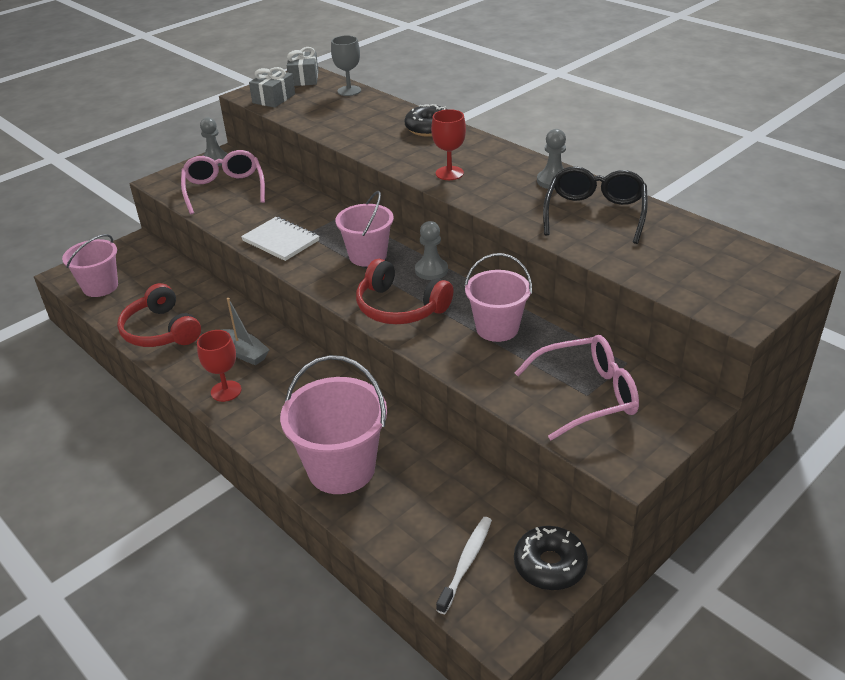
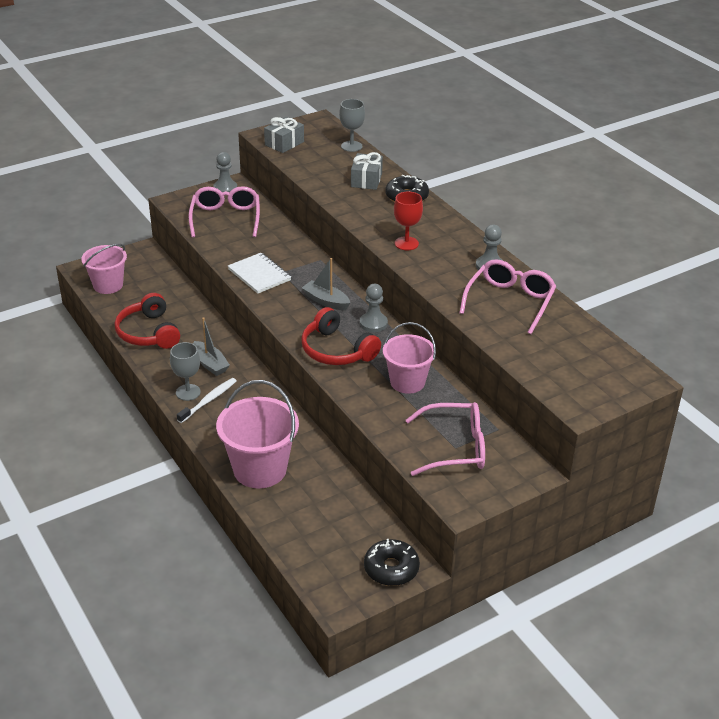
camera: 10 degrees right, 0 degrees up
red goblet [197,330,241,402] -> grey goblet [170,342,201,401]
grey gift [287,47,318,86] -> grey gift moved to [351,152,383,190]
pink bucket [335,191,394,267] -> grey boat [302,258,350,310]
white toothbrush [436,517,492,614] -> white toothbrush moved to [177,378,237,423]
black glasses [543,166,648,244] -> pink glasses [459,259,557,334]

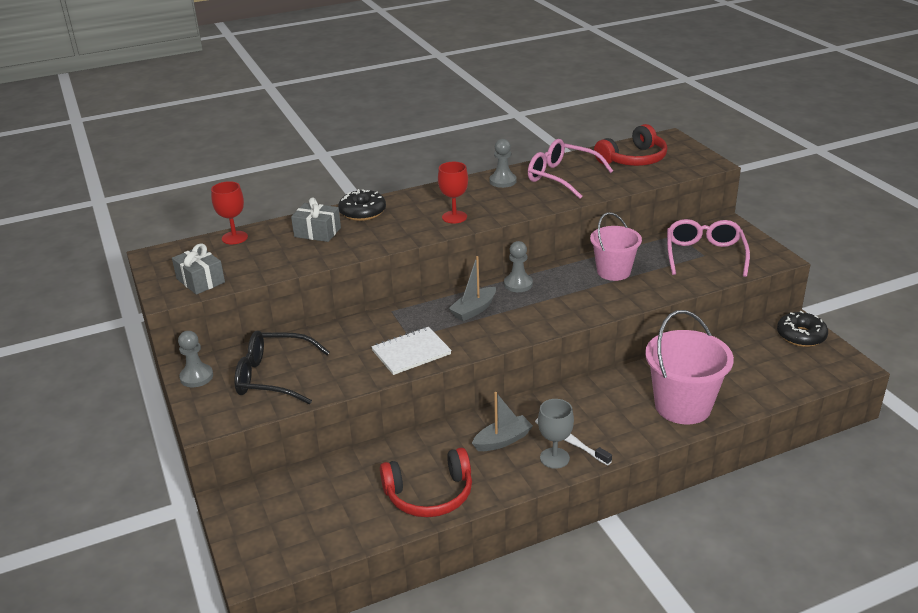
camera: 80 degrees left, 5 degrees down
pink bucket [81,244,127,294] -> none
pink glasses [189,186,260,238] -> black glasses [234,330,330,404]
red headphones [301,307,381,365] -> red headphones moved to [594,124,667,166]
grey goblet [339,99,365,152] -> red goblet [211,181,248,244]

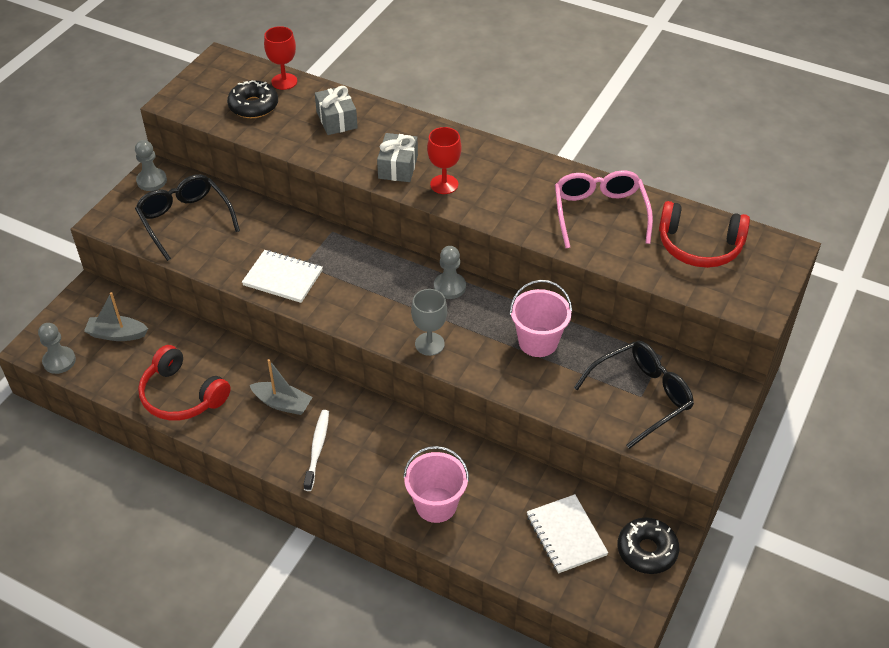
camera: 50 degrees right, 15 degrees up
grey gift [172,243,225,295] -> grey gift moved to [377,133,418,182]
black donut [338,189,386,221] -> black donut moved to [227,80,278,118]
grey boat [448,256,496,321] -> grey boat moved to [84,292,148,341]
grey pawn [490,139,517,188] -> grey pawn moved to [38,323,76,374]
grey goblet [538,399,574,469] -> grey goblet moved to [411,289,447,356]
pink bucket [645,310,734,424] -> pink bucket [403,446,469,523], size x0.67
pink glasses [667,219,750,277] -> black glasses [574,341,694,449]
none -> white notebook [527,494,608,574]

